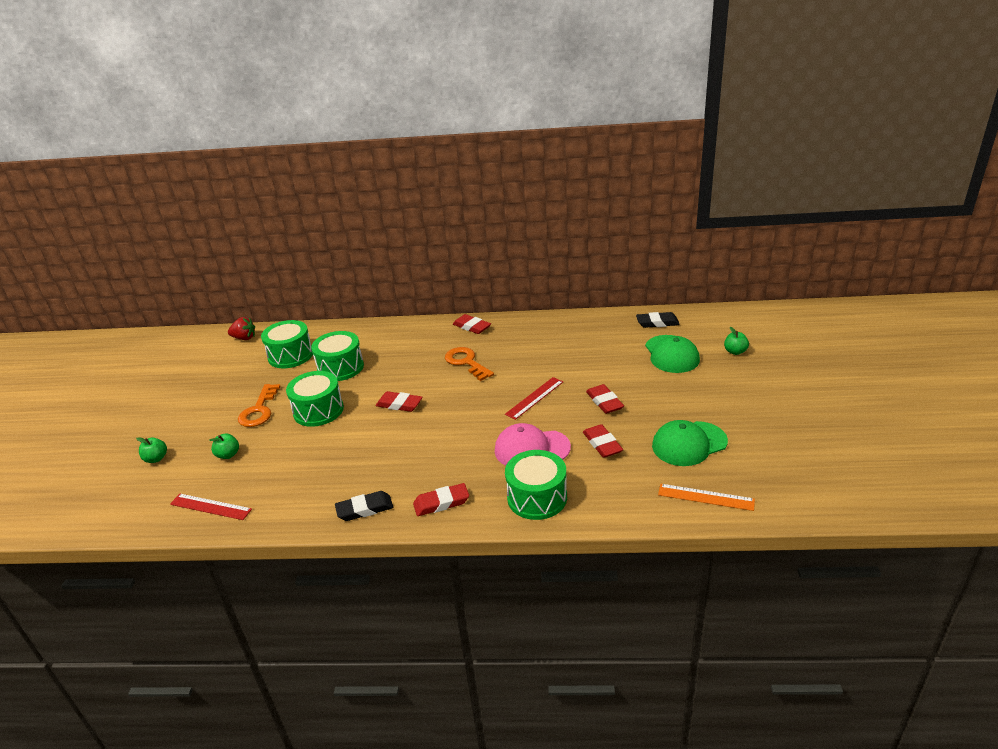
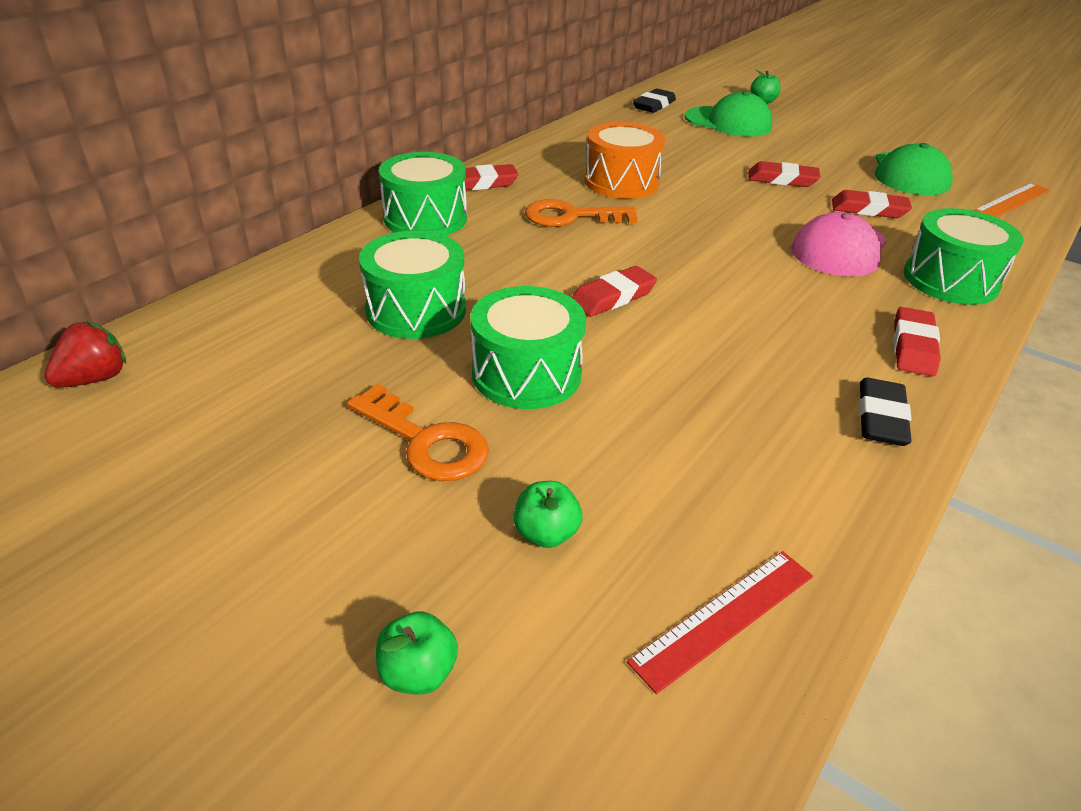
camera: 60 degrees left, 5 degrees up
green drum [261,320,313,368] -> green drum moved to [379,152,467,235]
red ruler [505,377,563,420] -> none
none -> orange drum [584,122,665,199]

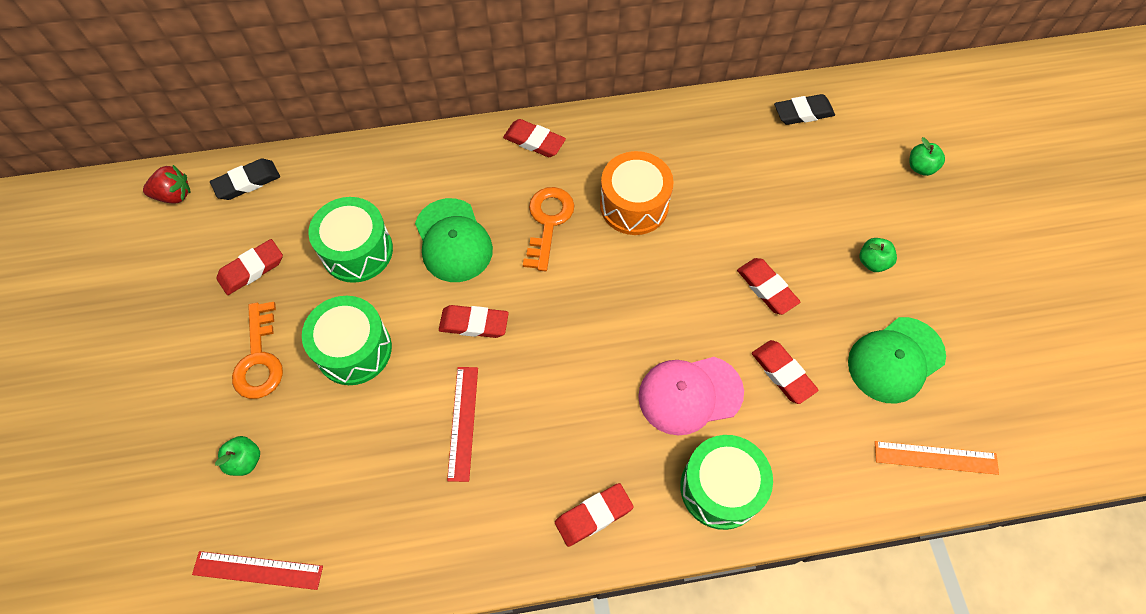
camera: 45 degrees right, 25 degrees up
green apple [376,611,458,695] -> green apple moved to [859,238,897,272]
green drum [379,152,467,235] -> none
orange key [525,199,638,227] -> orange key turned 60 degrees clockwise [523,187,574,271]
green cap [685,91,773,137] -> green cap moved to [415,198,493,282]
black eraser [859,378,912,446] -> black eraser moved to [210,159,280,200]
none -> red eraser [216,239,283,295]
none -> red ruler [447,367,478,482]

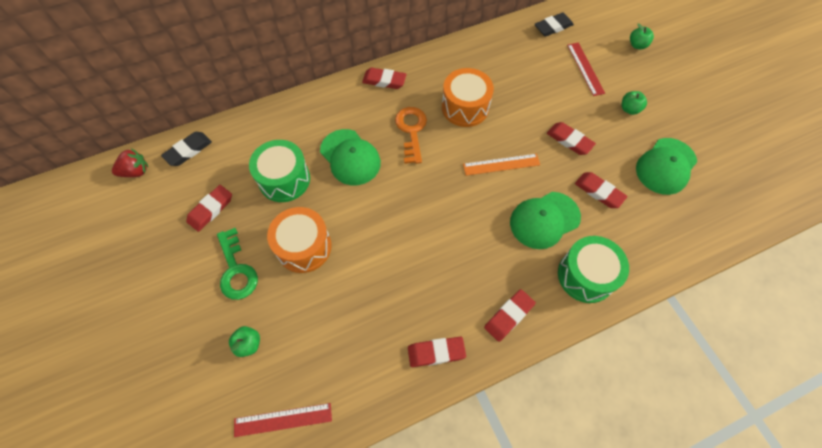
camera: 15 degrees left, 0 degrees up
orange key [232,302,283,399] -> green key [217,228,258,300]
green drum [302,296,392,385] -> orange drum [267,207,332,273]
red eraser [439,305,509,338] -> red eraser moved to [408,337,466,367]
red ruler [447,367,478,482] -> red ruler moved to [567,43,605,96]
pink cap [638,357,744,435] -> green cap [510,192,581,249]
orange ruler [875,441,999,475] -> orange ruler moved to [463,154,540,176]

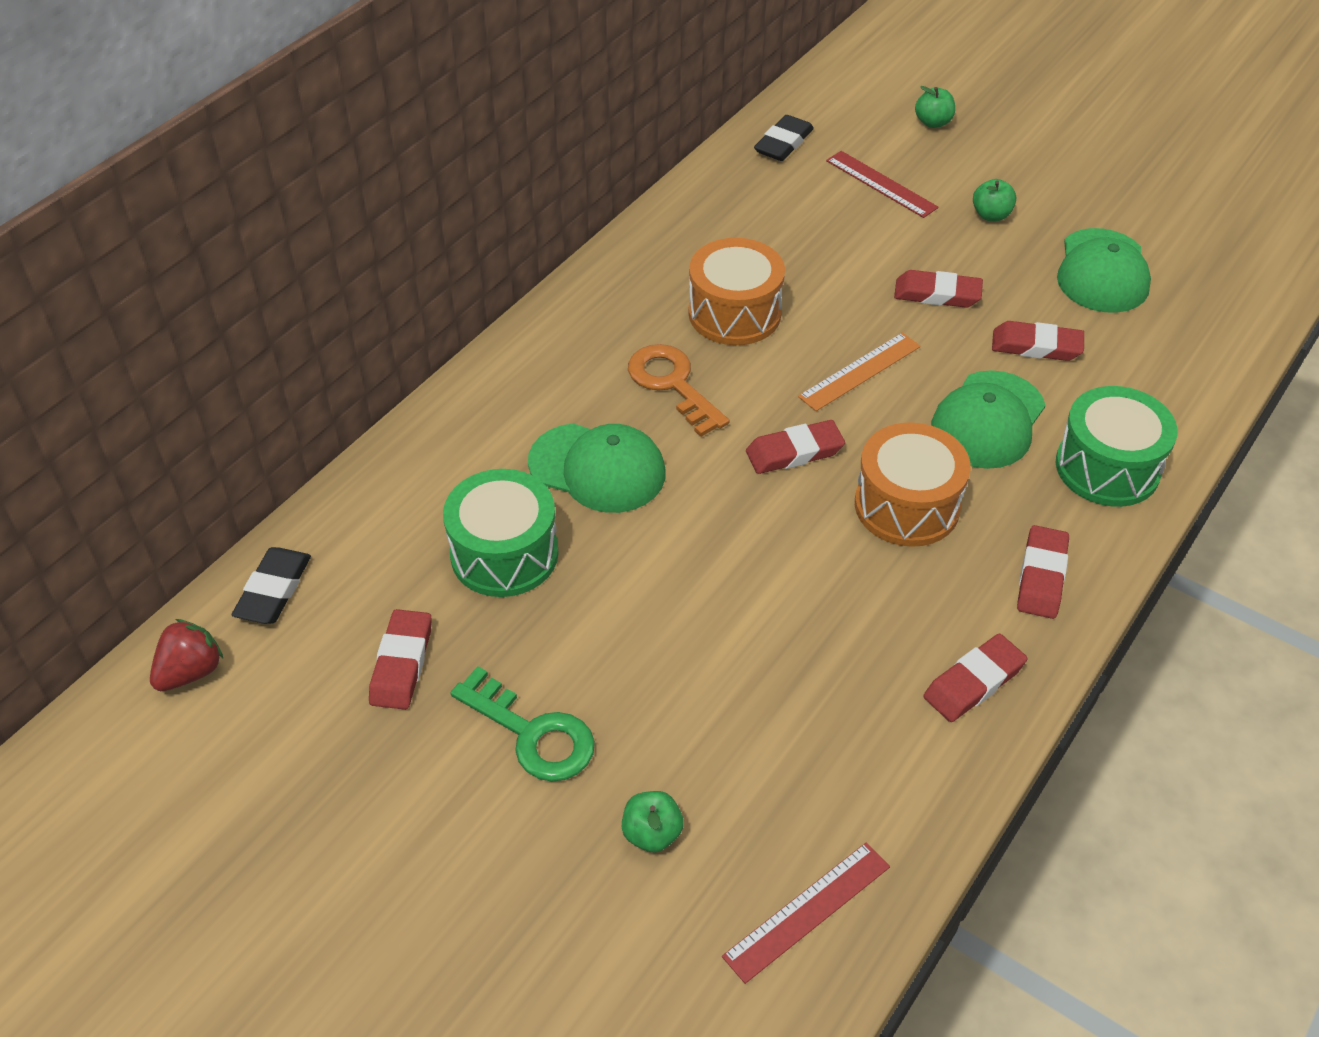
camera: 30 degrees left, 15 degrees down
orange drum [267,207,332,273] -> orange drum moved to [855,422,971,547]
red eraser [362,68,406,89] -> red eraser moved to [746,420,845,474]

